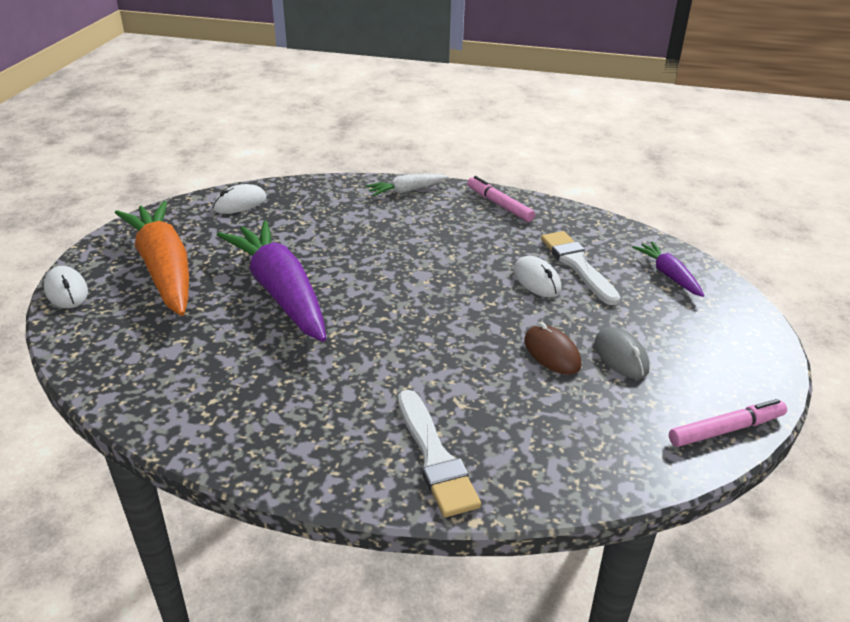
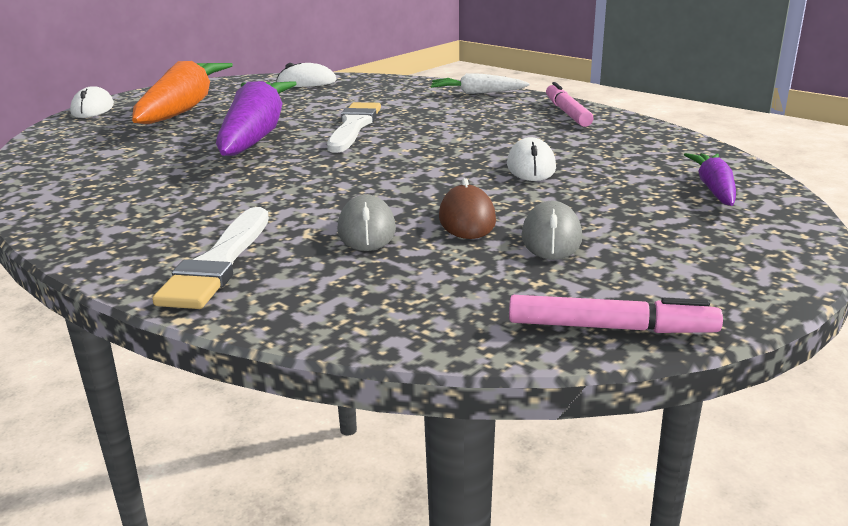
camera: 30 degrees right, 10 degrees down
white brush [541,231,621,305] -> white brush moved to [327,102,381,153]
none -> grey mouse [338,194,396,251]

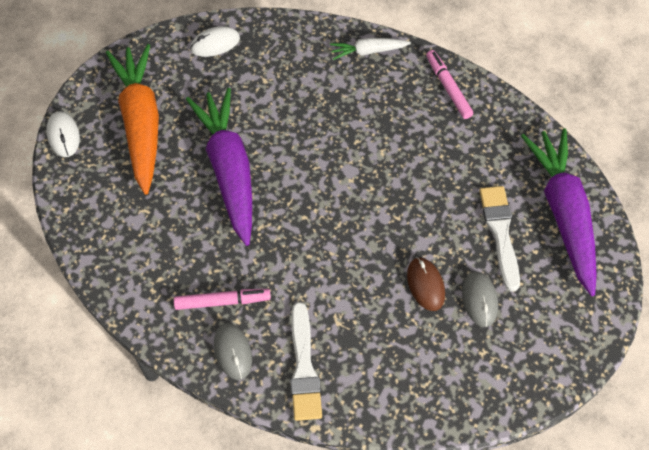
camera: 15 degrees left, 35 degrees up
white brush [327,102,381,153] -> white brush moved to [479,186,520,292]
grey mouse [338,194,396,251] -> grey mouse moved to [214,323,252,380]
white mouse [507,137,556,181] -> none
pink marker [509,295,723,333] -> pink marker moved to [174,289,271,310]
purple carrot [684,153,736,206] -> purple carrot [521,128,597,296], size x2.11

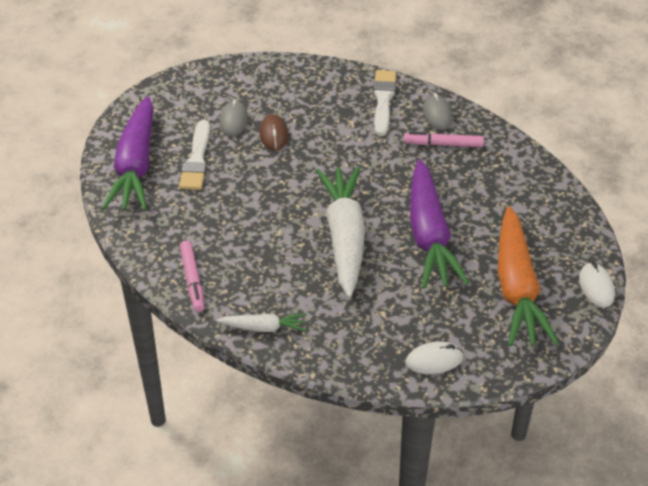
camera: 170 degrees left, 15 degrees down
none -> white carrot [316,166,365,298]

